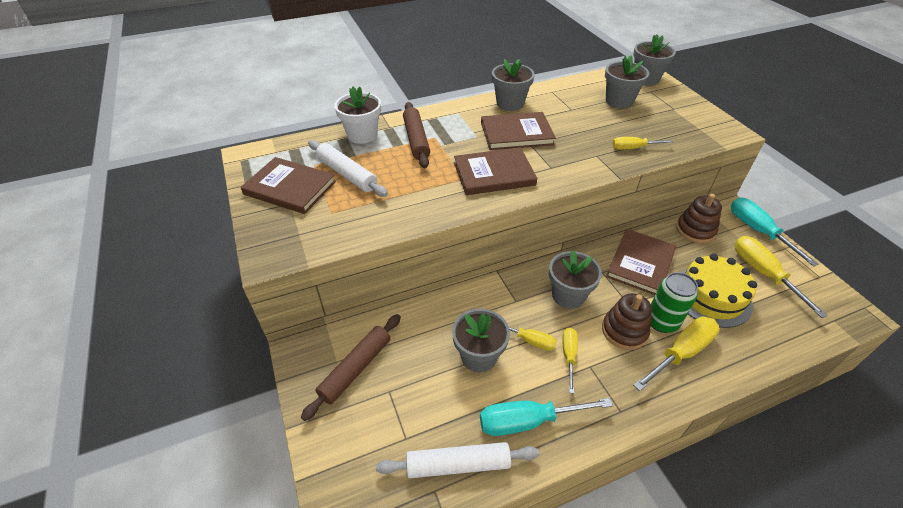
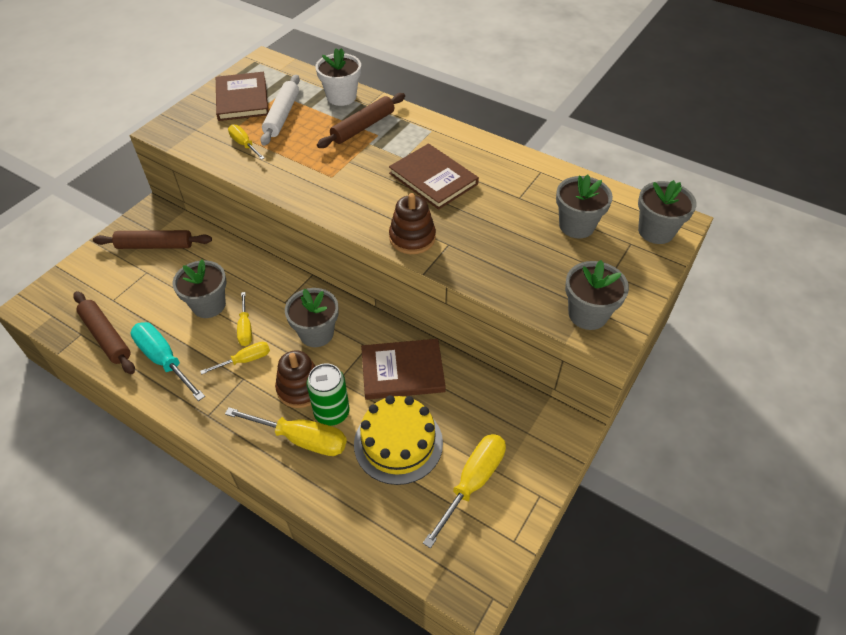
camera: 55 degrees right, 5 degrees up
white rolling pin [376,442,539,478] -> brown rolling pin [73,291,135,374]
brown book [454,147,537,195] -> none
grey flower pot [492,59,534,111] -> grey flower pot moved to [565,260,629,330]
yellow screwdriver [612,137,673,150] -> yellow screwdriver moved to [228,124,265,160]
brown stacking toy [676,194,722,243] -> brown stacking toy moved to [389,193,436,254]
turquoise screwdriver [731,198,819,267] -> none

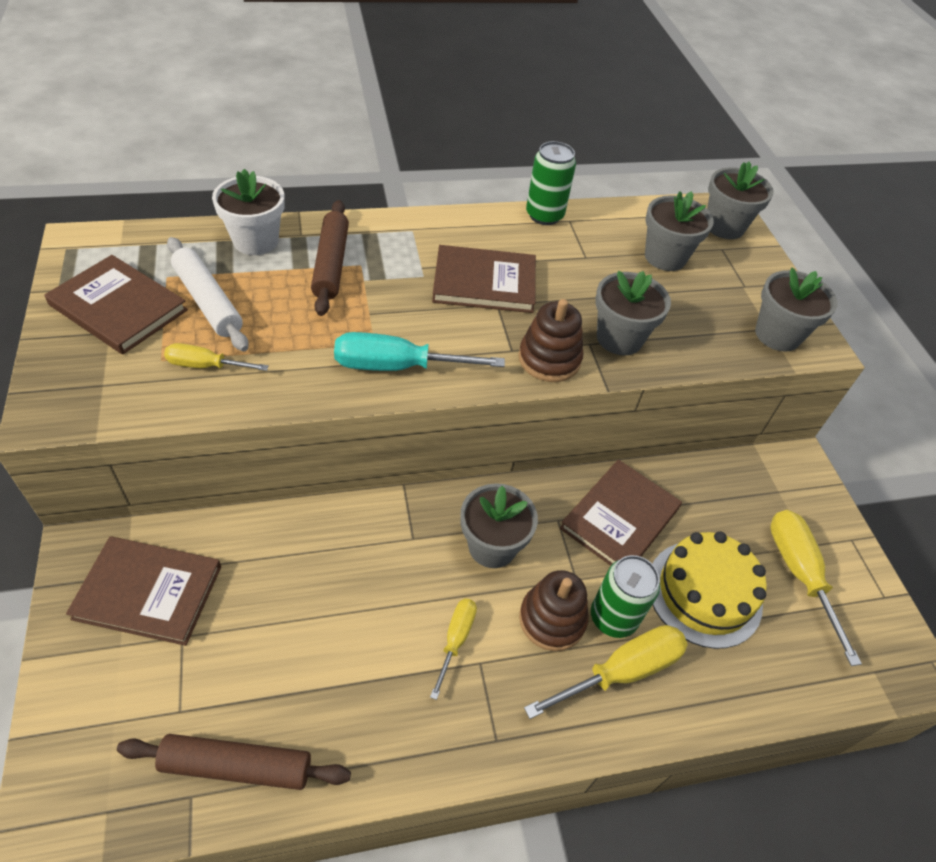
camera: 50 degrees left, 0 degrees up
brown rolling pin [93,230,212,249] -> brown book [66,536,221,646]
turquoise screwdriver [131,322,205,401] -> turquoise screwdriver moved to [334,332,505,371]
grey flower pot [173,259,227,318] -> grey flower pot moved to [595,271,671,355]
yellow screwdriver [237,292,252,346] -> none
none -> green can [526,141,576,225]

